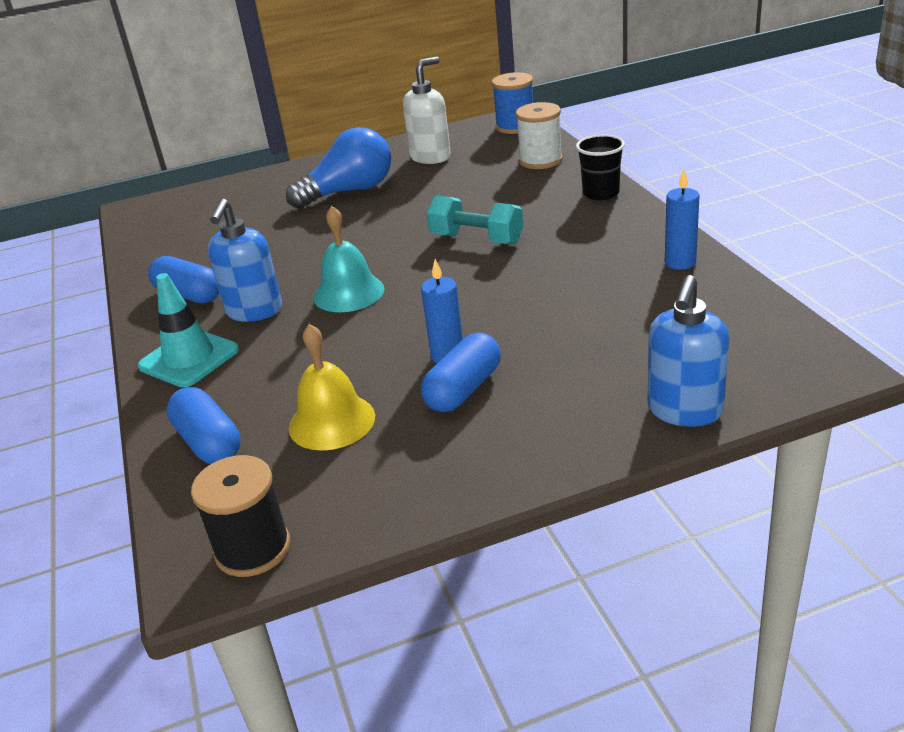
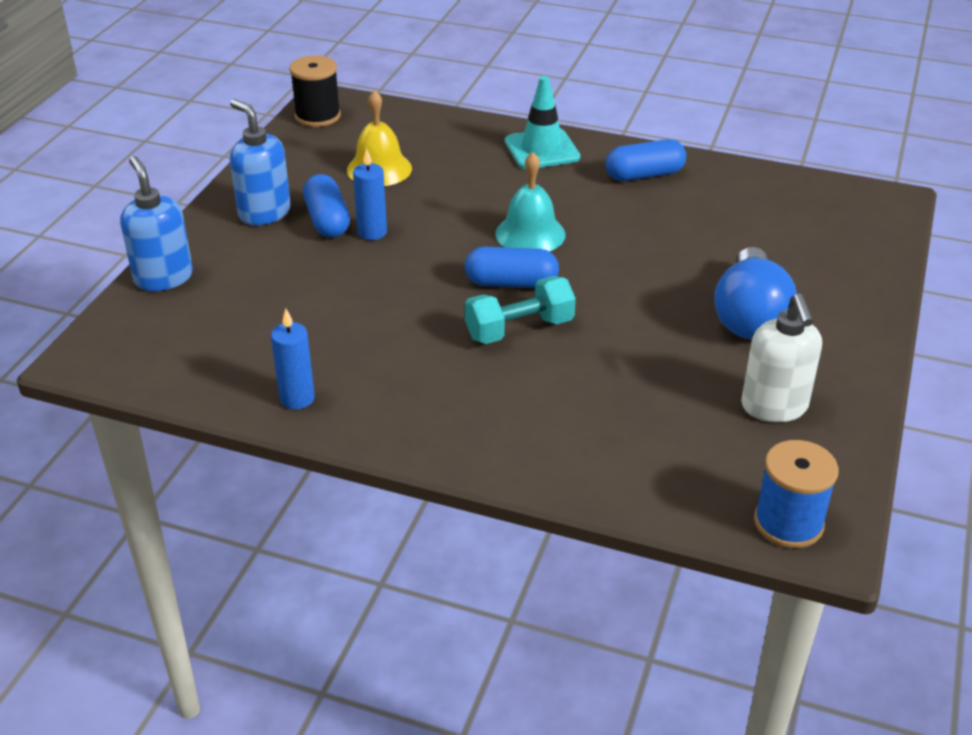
camera: 125 degrees right, 5 degrees up
blue capsule [167,387,240,464] -> blue capsule moved to [465,247,559,288]
blue soap dispenser [208,198,282,322] -> blue soap dispenser moved to [230,99,291,225]
white spool [516,102,563,169] -> none
black cup [576,134,625,200] -> none

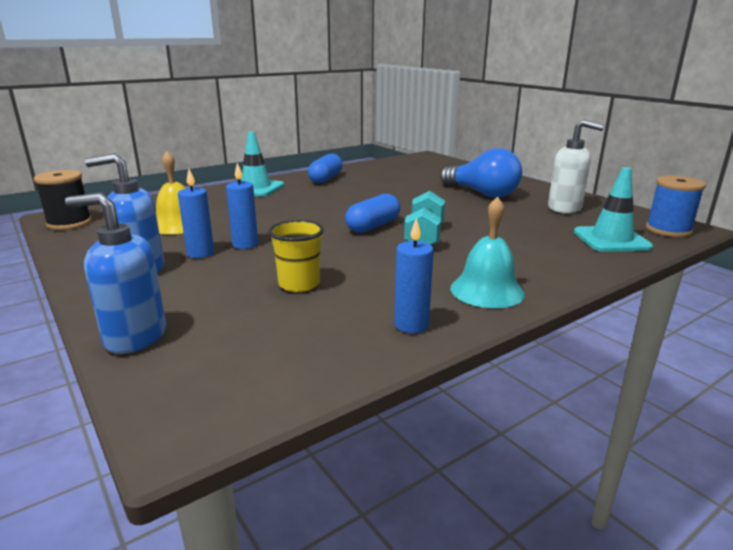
camera: 55 degrees left, 15 degrees down
blue capsule [303,174,350,238] -> blue candle [178,169,214,258]
turquoise bell [495,152,565,251] -> turquoise bell moved to [450,196,525,308]
none -> yellow cup [268,220,324,292]
none -> turquoise traffic cone [574,167,653,252]

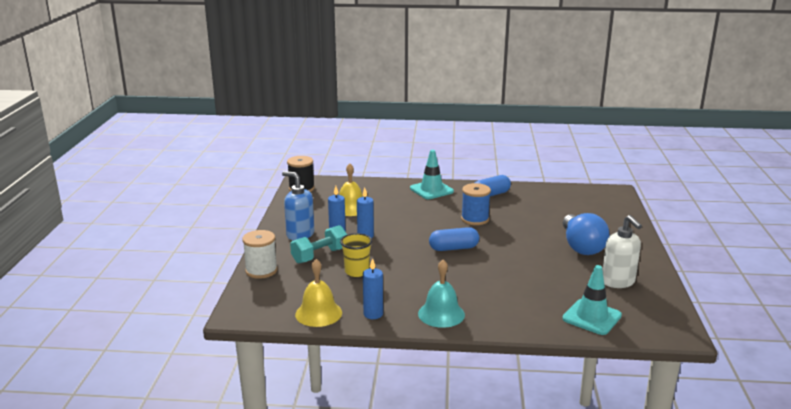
camera: 40 degrees right, 0 degrees up
blue soap dispenser [65,193,166,354] -> white spool [242,230,278,279]
turquoise dumbbell [404,191,445,245] -> turquoise dumbbell moved to [290,225,347,263]
blue spool [646,176,706,237] -> blue spool moved to [461,183,491,225]
none -> yellow bell [295,259,342,327]

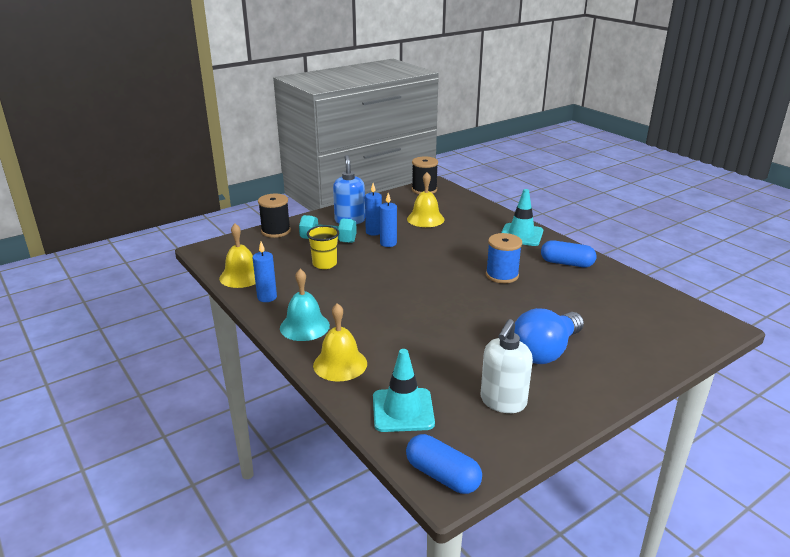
camera: 50 degrees right, 5 degrees up
white spool [242,230,278,279] -> black spool [258,194,291,238]
blue capsule [429,227,479,251] -> blue capsule moved to [406,434,482,494]
none -> yellow bell [313,303,367,381]

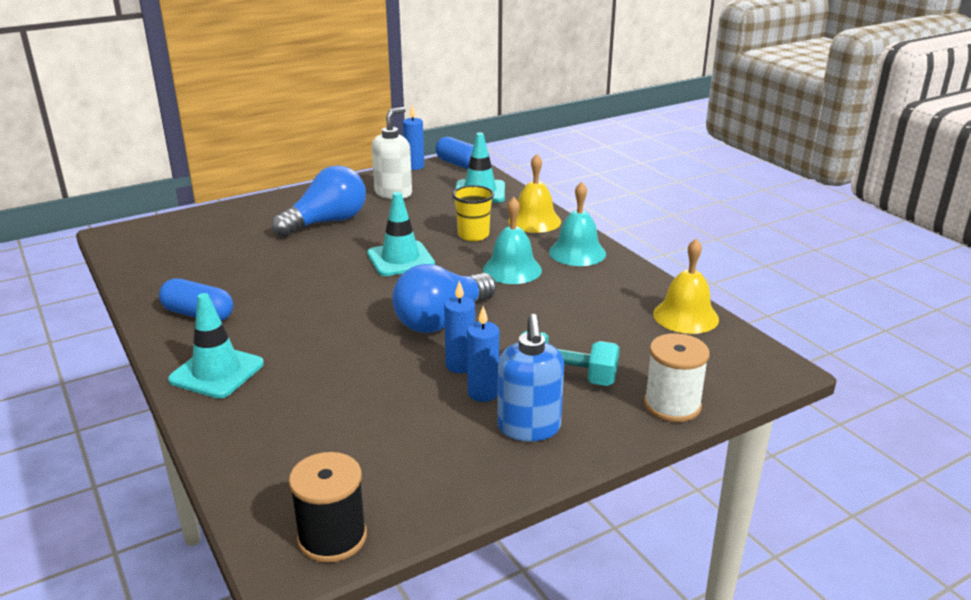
camera: 175 degrees left, 0 degrees up
blue candle [252,242,277,302] -> blue candle moved to [403,105,424,170]
black spool [258,194,291,238] -> white spool [644,333,710,422]
yellow cup [307,226,339,269] -> yellow cup moved to [452,185,494,241]
yellow bell [407,172,445,227] -> none
blue spool [486,233,522,283] -> none
none -> turquoise traffic cone [367,192,435,276]
none -> blue light bulb [392,264,496,333]
none -> turquoise bell [483,197,542,284]

